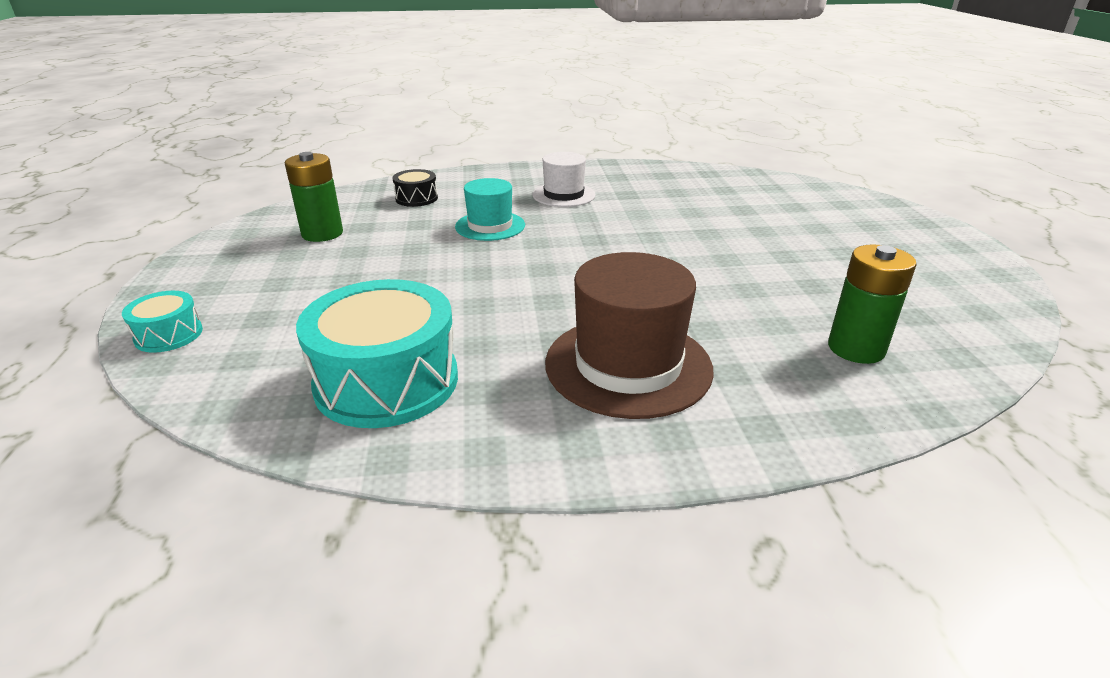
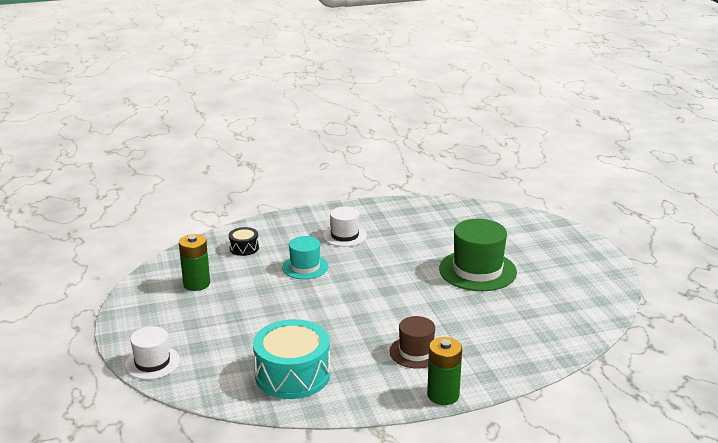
camera: 10 degrees left, 5 degrees down
turquoise drum [122,291,203,353] -> white hat [125,326,180,380]
brown hat [545,252,714,419] -> brown hat [390,316,435,369], size x0.60
green battery [828,244,917,364] -> green battery moved to [427,337,462,405]
none -> green hat [439,219,517,291]

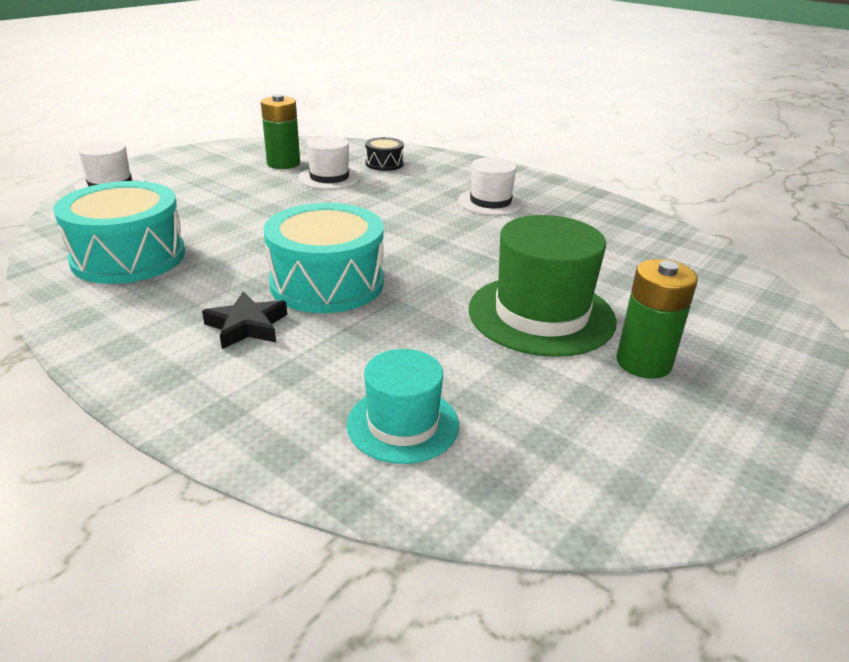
camera: 55 degrees right, 5 degrees up
turquoise hat [282,236,328,279] -> turquoise hat moved to [347,349,459,464]
brown hat [390,316,435,369] -> black star [202,292,287,349]
green battery [427,337,462,405] -> green battery moved to [616,259,698,379]
none -> turquoise drum [263,203,384,313]
none -> white hat [298,136,360,189]

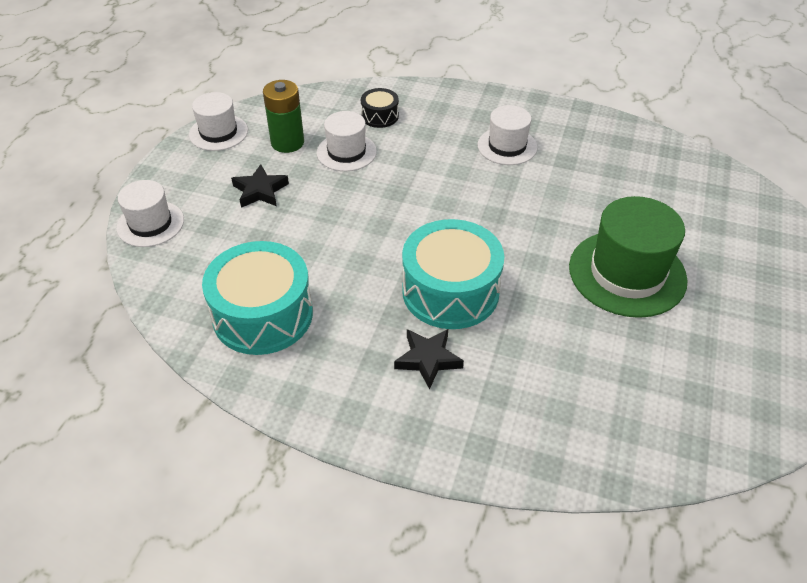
camera: 20 degrees left, 15 degrees up
turquoise hat [347,349,459,464] -> none
green battery [616,259,698,379] -> none
none -> white hat [189,92,248,151]
none -> black star [231,164,289,208]

